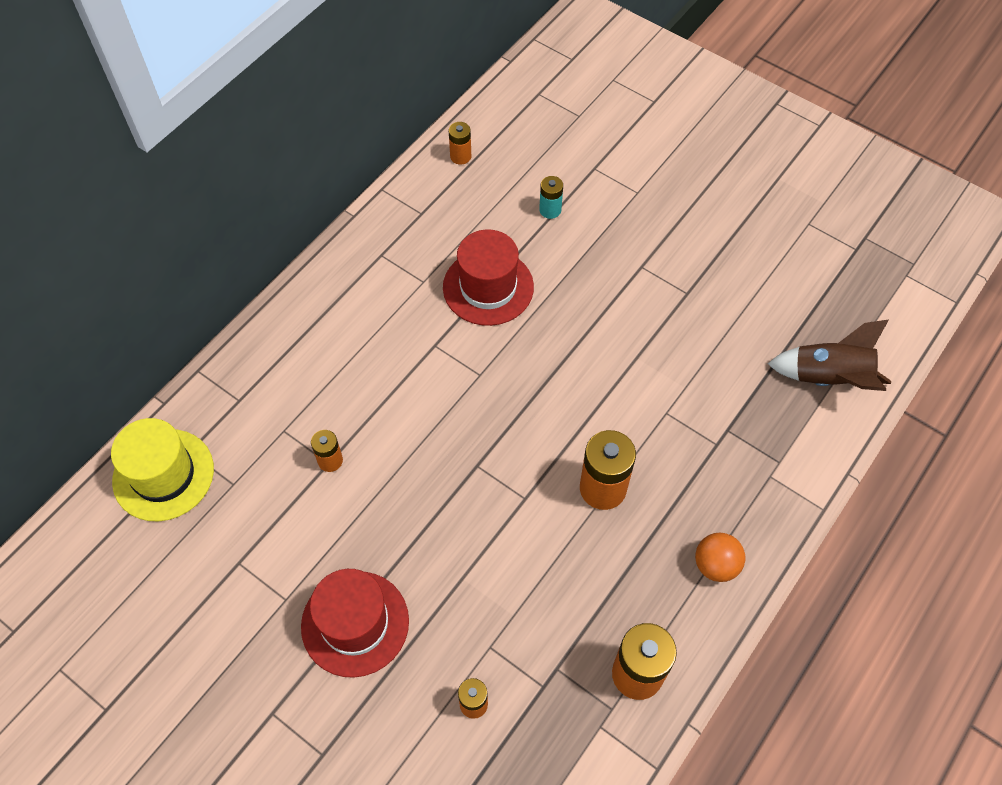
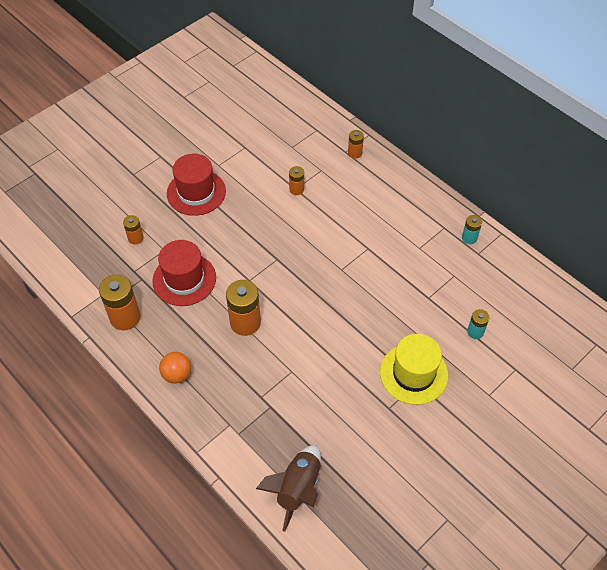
camera: 100 degrees right, 5 degrees down
yellow hat [111,418,214,521] -> yellow hat moved to [380,334,448,405]
red hat [443,229,534,326] -> red hat moved to [152,240,216,306]
orange battery [449,122,471,165] -> orange battery moved to [348,130,364,159]
none -> turquoise battery [462,215,482,244]

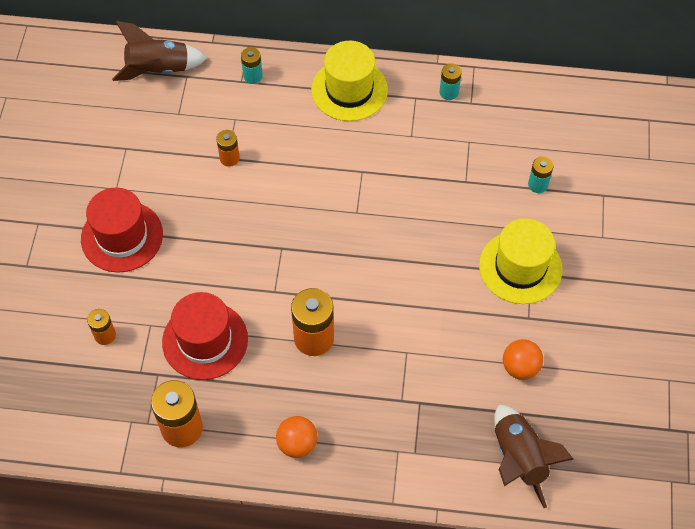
camera: 40 degrees left, 5 degrees up
orange battery [348,130,364,159] -> turquoise battery [241,47,263,84]
none -> brown rocket [112,21,207,81]
none -> yellow hat [311,41,388,121]
none -> orange ball [503,339,543,380]

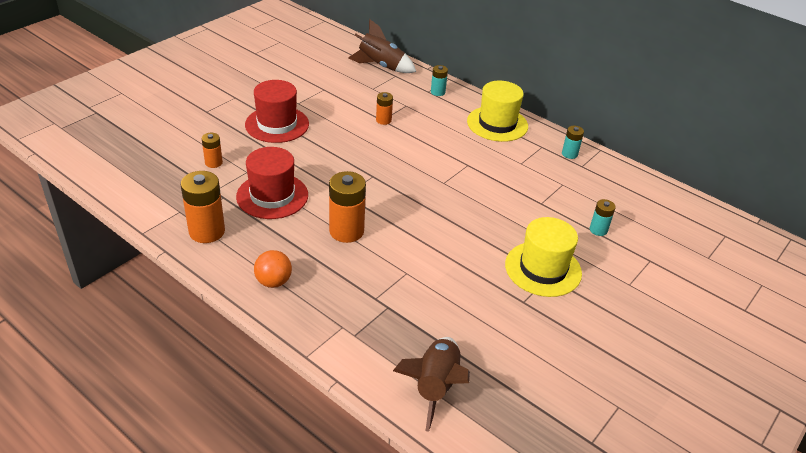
camera: 30 degrees right, 20 degrees down
orange ball [503,339,543,380] -> none

